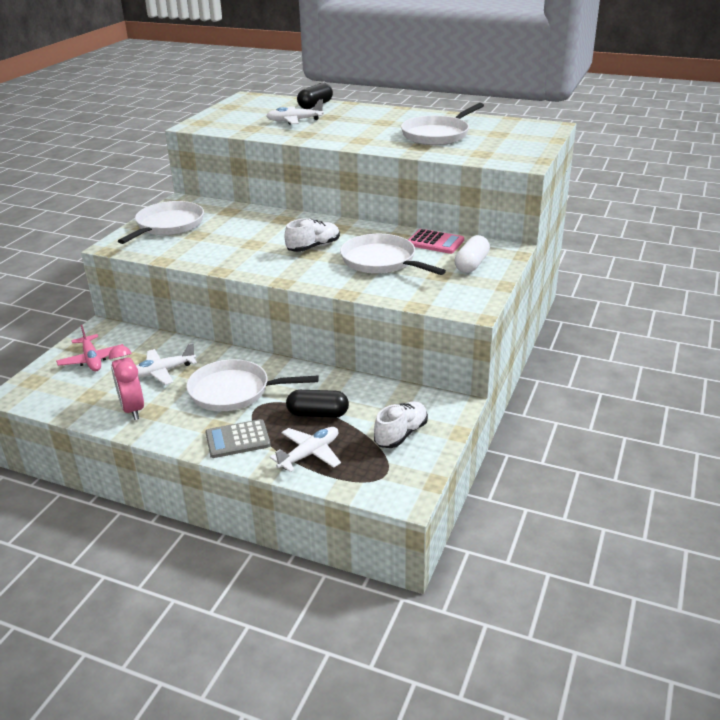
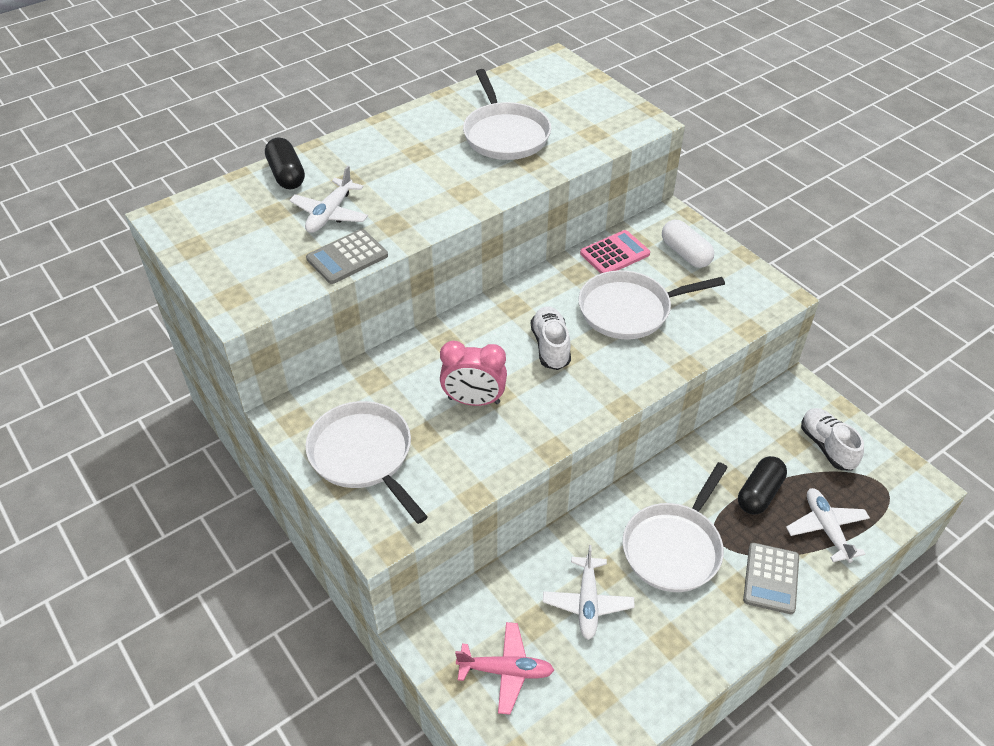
camera: 60 degrees left, 15 degrees up
pink clock [109,345,144,420] -> pink clock moved to [440,341,507,406]
none -> grey calculator [306,229,388,284]

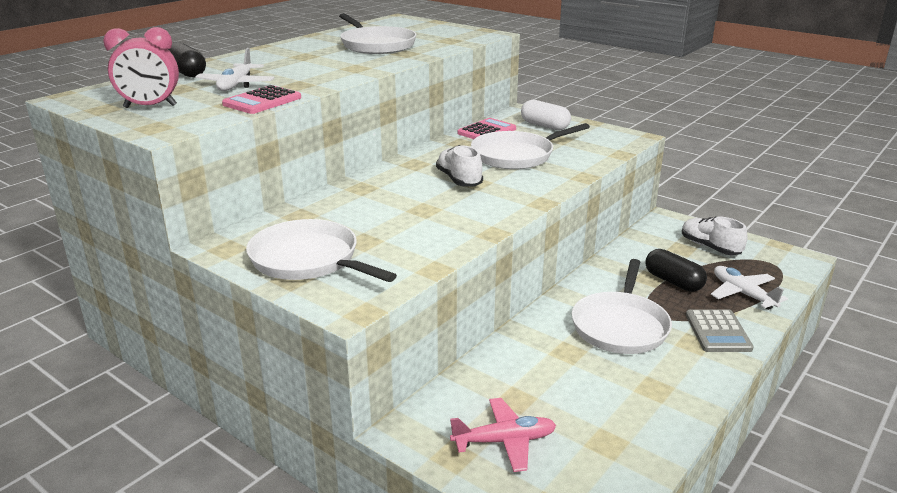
camera: 15 degrees left, 20 degrees down
grey calculator [306,229,388,284] -> pink calculator [222,85,301,114]
pink clock [440,341,507,406] -> pink clock moved to [103,27,179,108]
white plane [543,545,634,640] -> none
black capsule [738,456,787,514] -> black capsule turned 60 degrees counterclockwise [645,249,707,292]

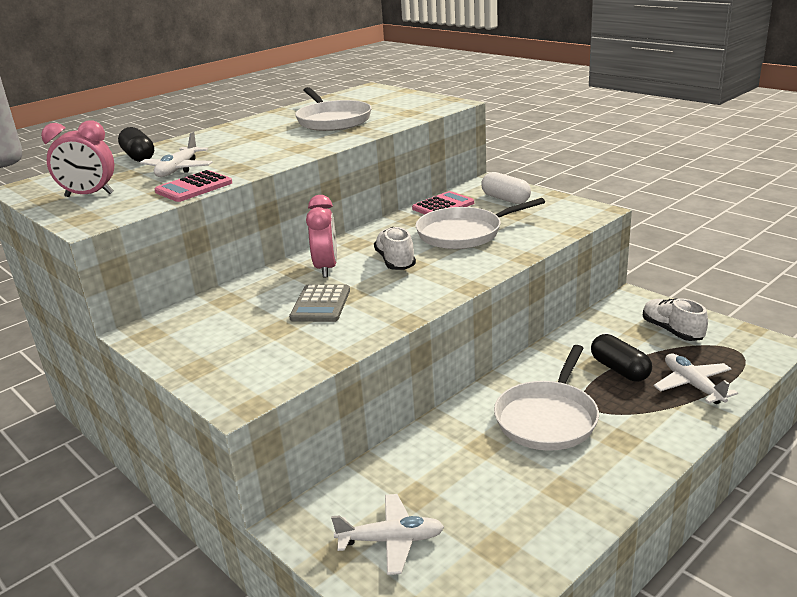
camera: 10 degrees right, 0 degrees up
white pan [246,219,397,282] -> none
pink plane [450,398,556,472] -> white plane [331,494,444,575]
grey calculator [686,309,754,352] -> grey calculator moved to [289,284,350,322]
none -> pink clock [306,195,337,278]

